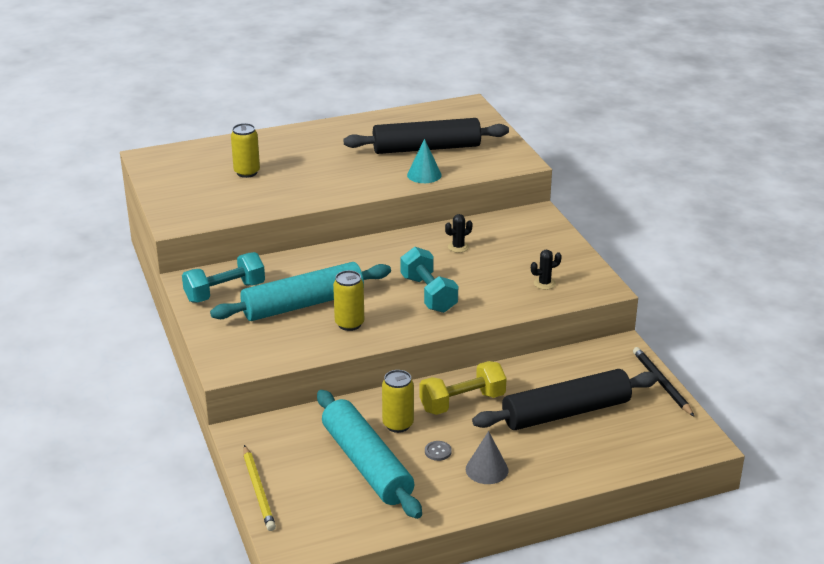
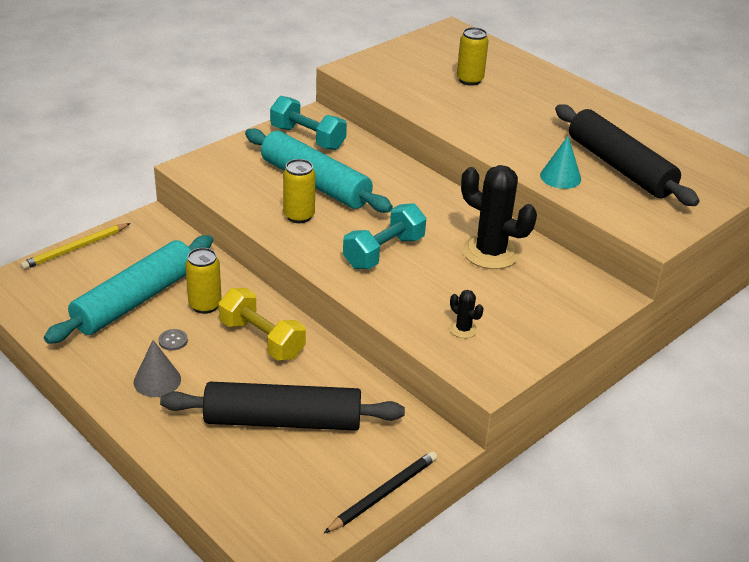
camera: 65 degrees right, 5 degrees up
black cactus [445,214,473,253] -> black cactus [461,165,537,269], size x2.25
black rolling pin [472,369,659,430] -> black rolling pin turned 45 degrees counterclockwise [160,382,405,431]

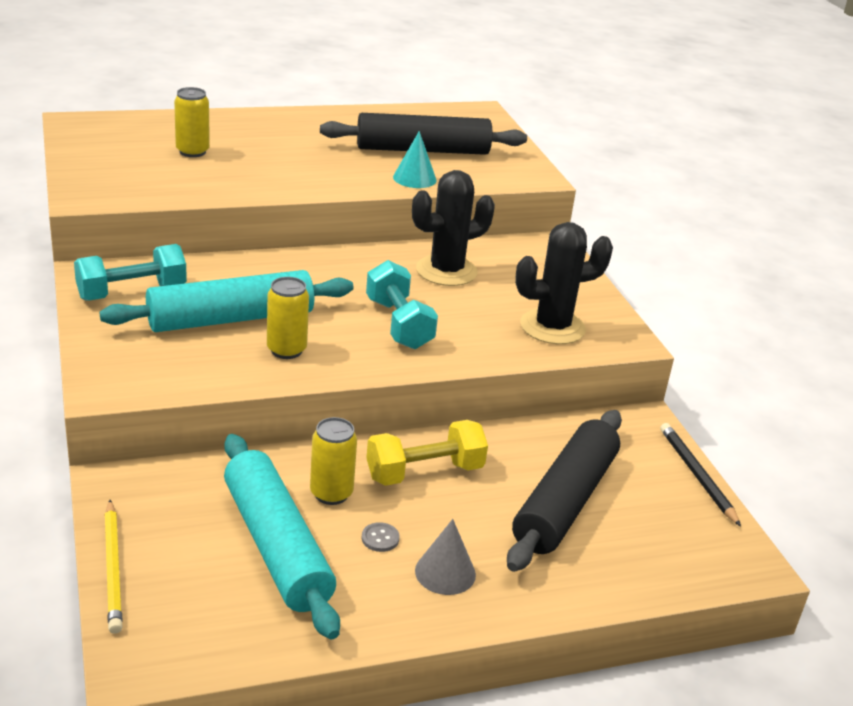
camera: 65 degrees left, 5 degrees down
black cactus [450,290,484,338] -> black cactus [515,222,613,344], size x2.25

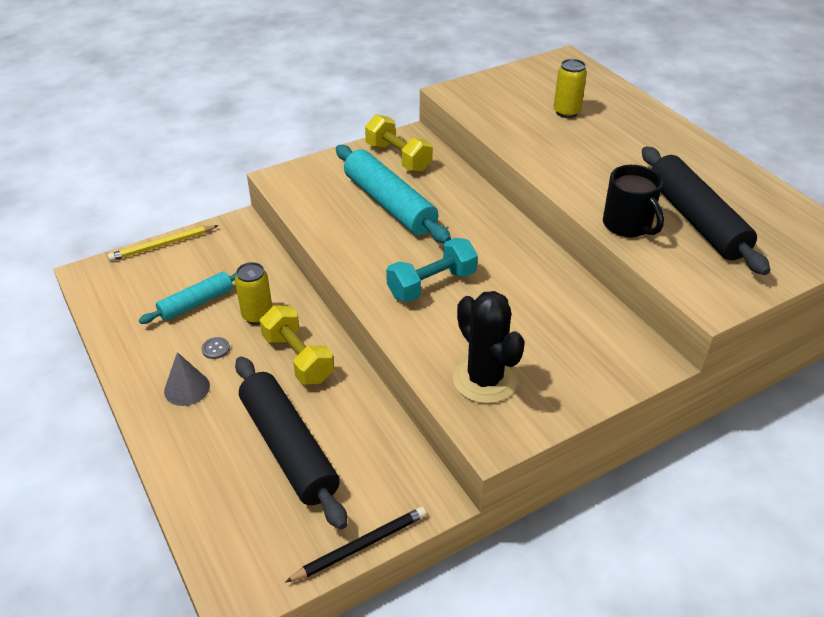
camera: 80 degrees right, 10 degrees up
turquoise dumbbell [74,244,187,301] -> yellow dumbbell [365,114,433,172]
turquoise rolling pin [224,434,340,639] -> turquoise rolling pin [139,272,236,324], size x0.59
yellow can [267,277,309,359] -> none
turquoise cone [393,131,437,188] -> black mug [603,165,664,237]
black cactus [412,170,495,286] -> none
black rolling pin [507,410,622,572] -> black rolling pin turned 45 degrees clockwise [235,357,347,529]

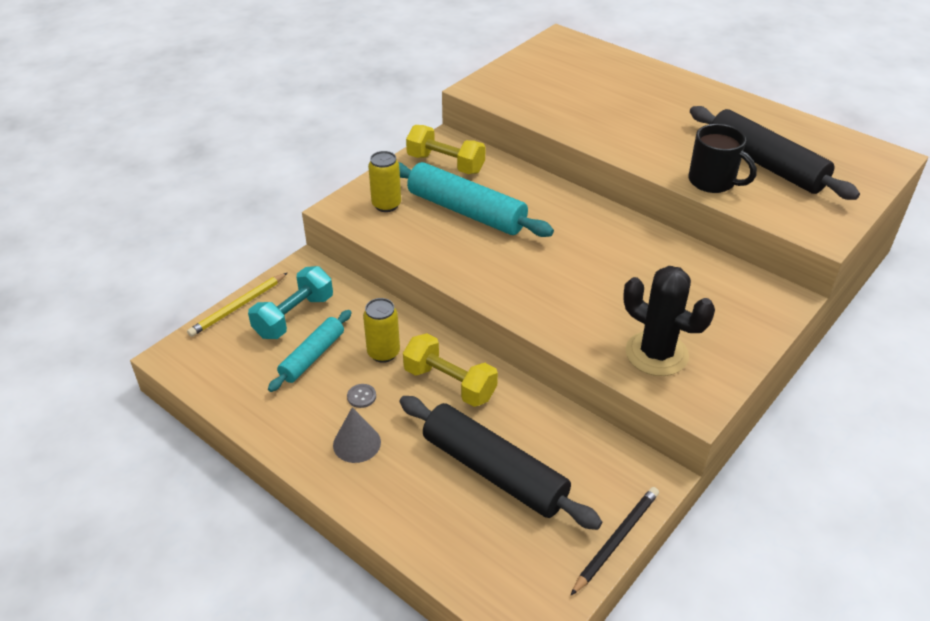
camera: 20 degrees left, 0 degrees up
turquoise dumbbell [386,238,478,302] -> turquoise dumbbell moved to [248,266,333,339]
yellow can [554,59,587,118] -> yellow can moved to [368,151,401,212]

